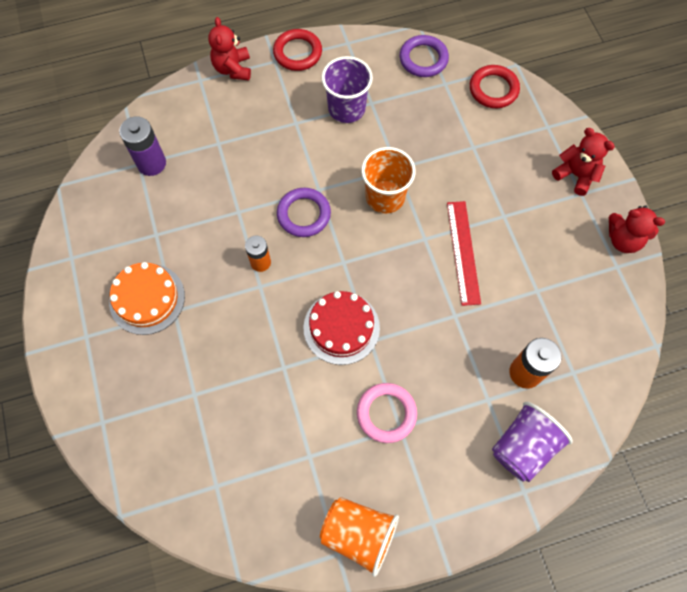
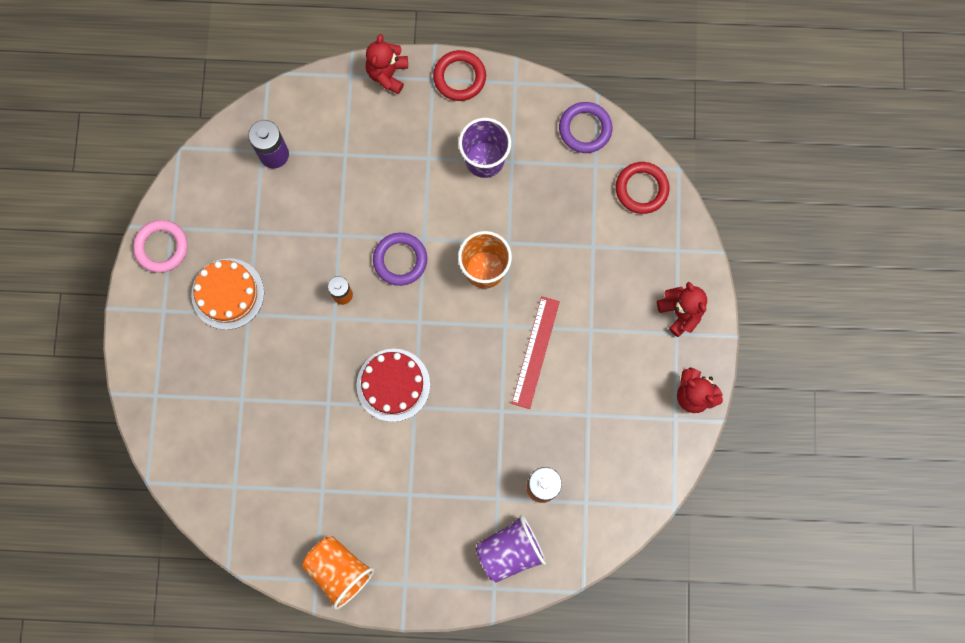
camera: 20 degrees right, 10 degrees up
pink ring [357,383,417,443] -> pink ring moved to [133,220,188,273]

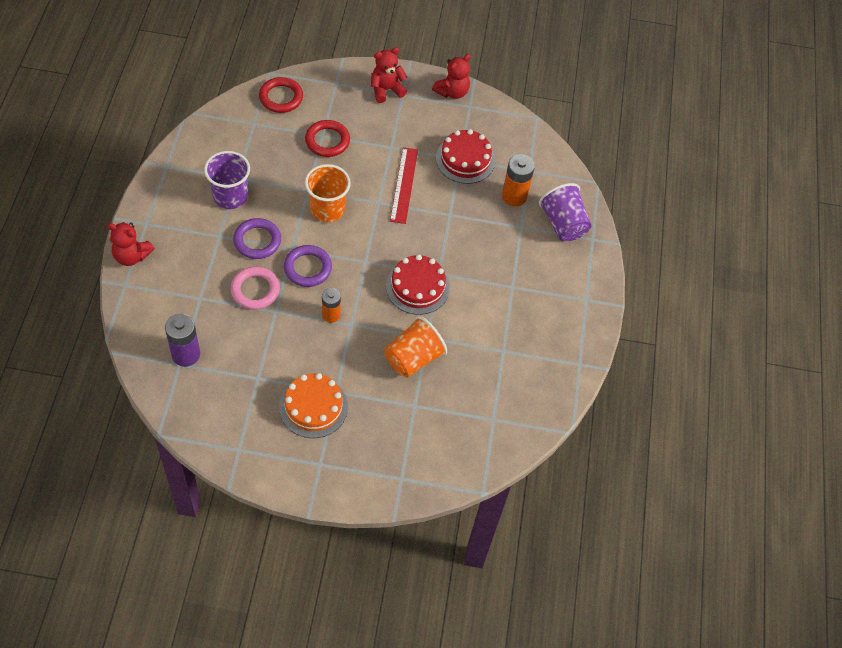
camera: 90 degrees left, 20 degrees down
pink ring [133,220,188,273] -> pink ring moved to [231,266,280,310]
orange cup [302,536,374,610] -> orange cup moved to [384,316,447,378]
red ring [433,50,486,101] -> red ring moved to [305,120,350,157]
red ruler [511,297,560,409] -> red ruler turned 75 degrees clockwise [390,147,418,224]
purple ring [559,102,612,153] -> purple ring moved to [233,218,281,259]
none -> red cake [436,129,495,184]

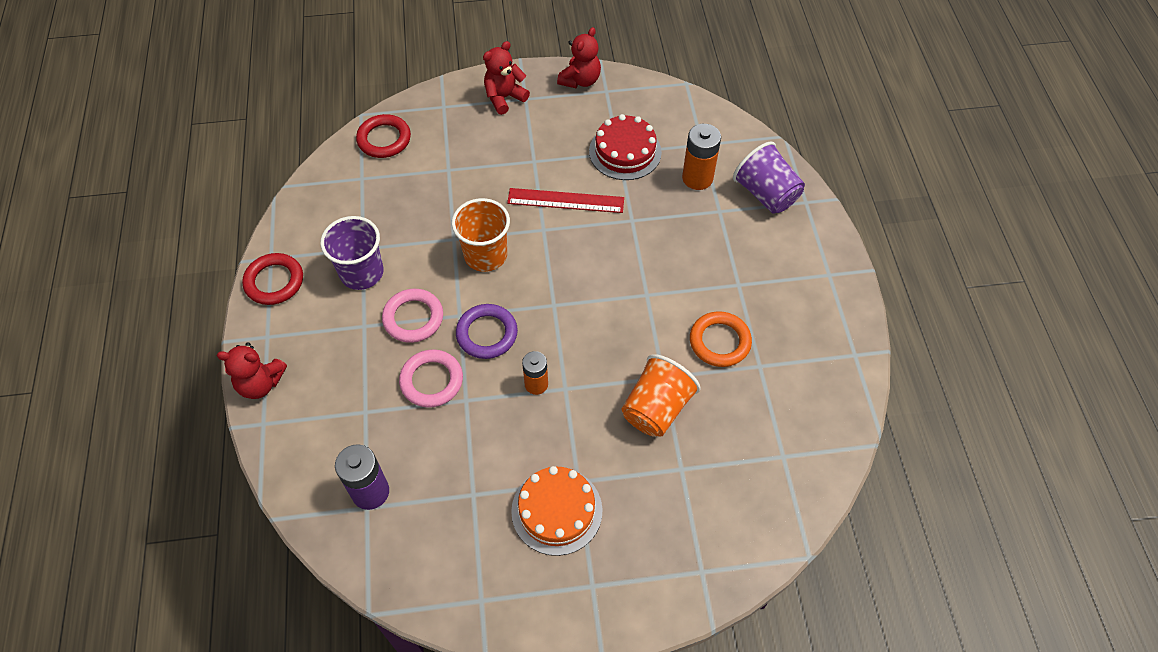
camera: 10 degrees left, 0 degrees up
purple ring [233,218,281,259] -> pink ring [382,289,443,343]
red ring [305,120,350,157] -> red ring moved to [242,253,303,305]
red cake [386,255,450,315] -> none
red ruler [390,147,418,224] -> red ruler turned 75 degrees counterclockwise [507,188,624,213]
none -> orange ring [690,311,752,367]

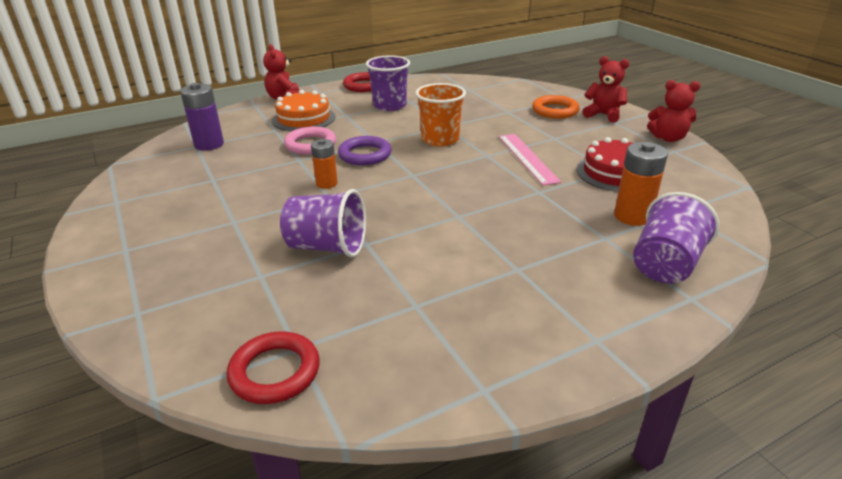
camera: 70 degrees right, 25 degrees down
red ring [356,114,411,158] -> red ring moved to [227,331,320,404]
pink ring [382,289,443,343] -> none
red ruler [507,188,624,213] -> pink ruler [499,134,561,186]
orange cake [511,466,603,556] -> orange cake moved to [272,90,335,131]
orange cup [621,354,701,437] -> purple cup [280,189,366,257]
orange ring [690,311,752,367] -> orange ring moved to [532,95,580,119]

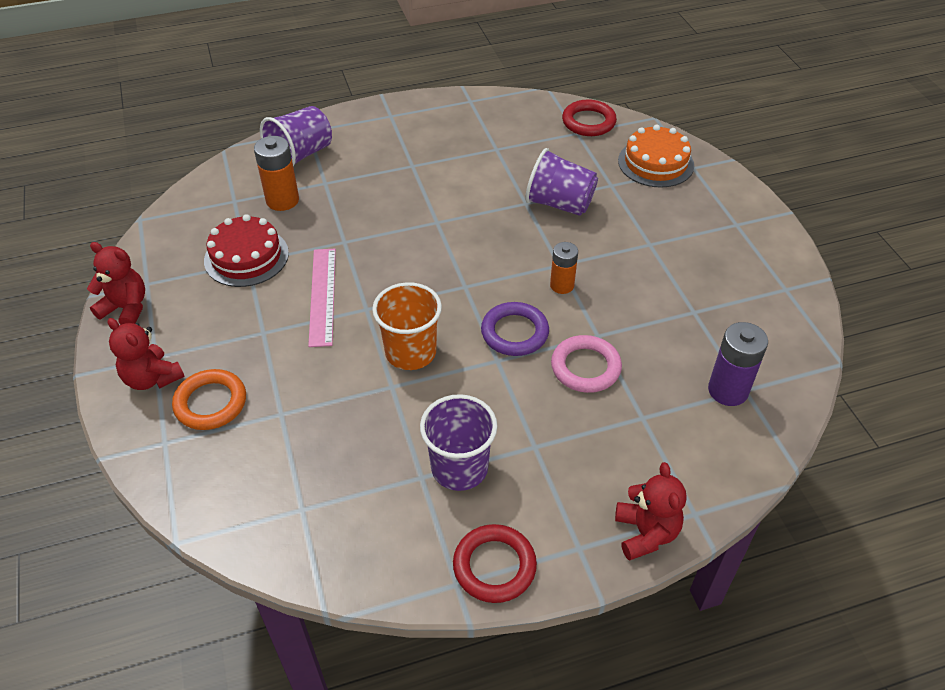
camera: 170 degrees left, 15 degrees up
orange cake [272,90,335,131] -> orange cake moved to [618,125,694,188]

